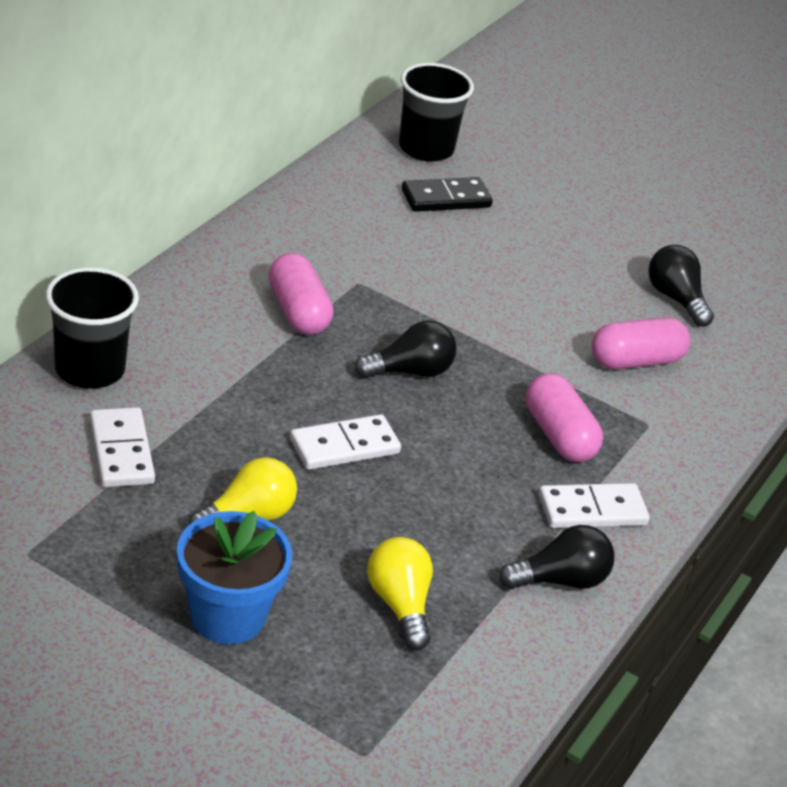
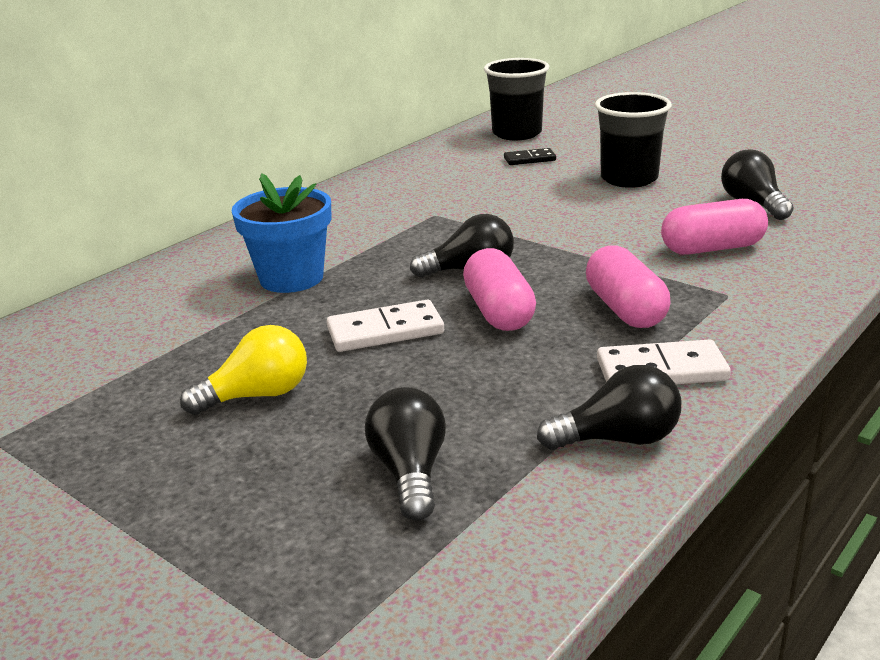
camera: 15 degrees right, 10 degrees down
black cup [46,267,139,389] -> black cup moved to [595,92,672,188]
white domino [90,407,155,487] -> none
blue flower pot [177,511,292,644] -> blue flower pot moved to [232,173,332,293]
pink capsule [269,253,334,335] -> pink capsule moved to [463,248,536,331]
yellow light bulb [367,537,433,651] -> black light bulb [365,387,446,521]
black domino [402,177,493,212] -> black domino [504,148,556,165], size x0.63

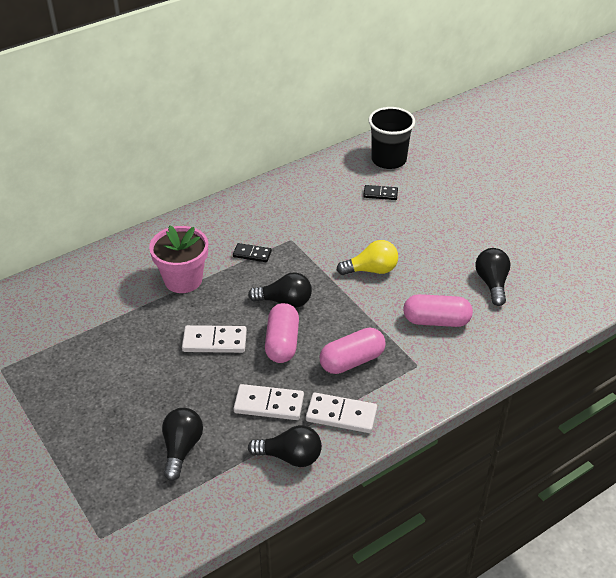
camera: 15 degrees right, 15 degrees up
yellow light bulb [180,325,307,415] -> yellow light bulb moved to [337,240,398,275]
blue flower pot [232,173,332,293] -> pink flower pot [149,225,208,293]
pink capsule [586,245,670,328] -> pink capsule turned 60 degrees clockwise [319,328,386,374]
black cup [595,92,672,188] -> none
none -> black domino [233,243,272,262]
none -> white domino [234,384,304,420]

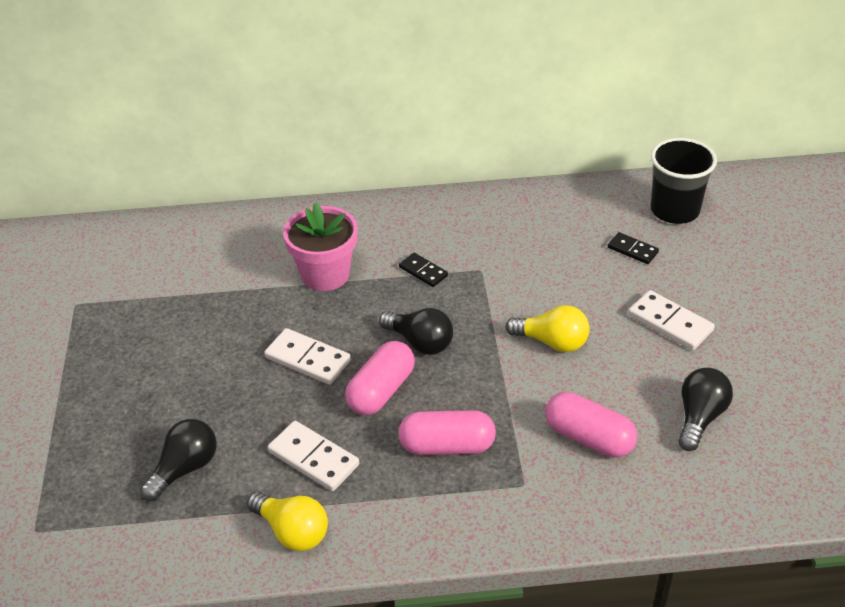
camera: 30 degrees right, 0 degrees up
black light bulb [248,425,322,467] -> yellow light bulb [247,492,328,551]
white domino [306,393,377,433] -> white domino moved to [628,290,715,350]

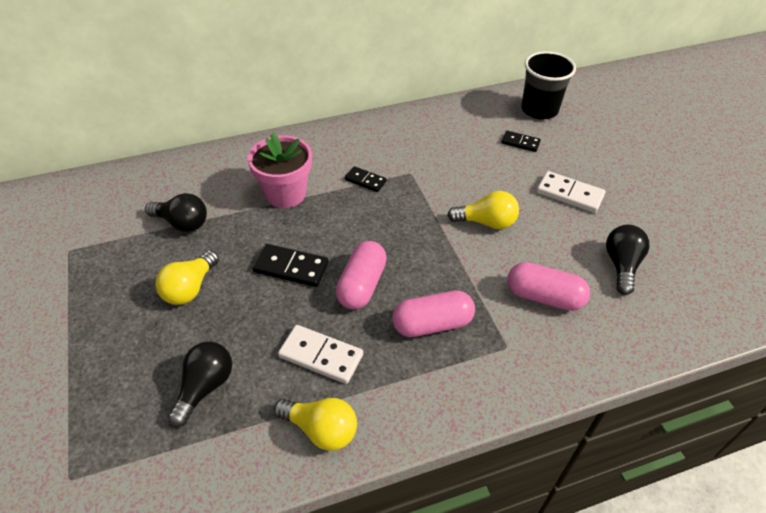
camera: 15 degrees left, 5 degrees up
white domino [264,328,351,385] -> black domino [252,244,328,287]
black light bulb [379,308,453,355] -> black light bulb moved to [145,193,207,232]
none -> yellow light bulb [155,250,219,305]

